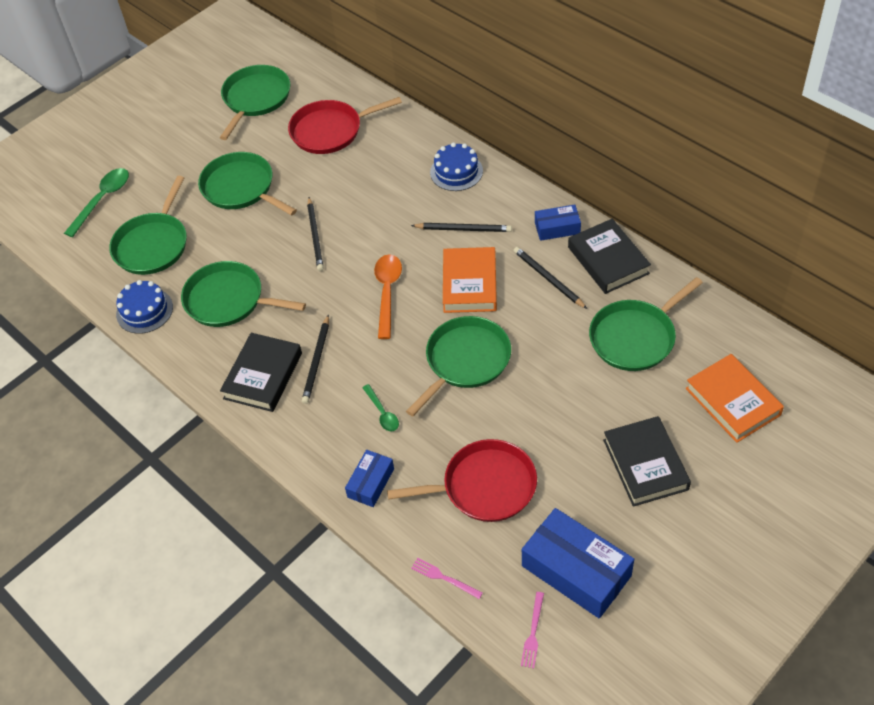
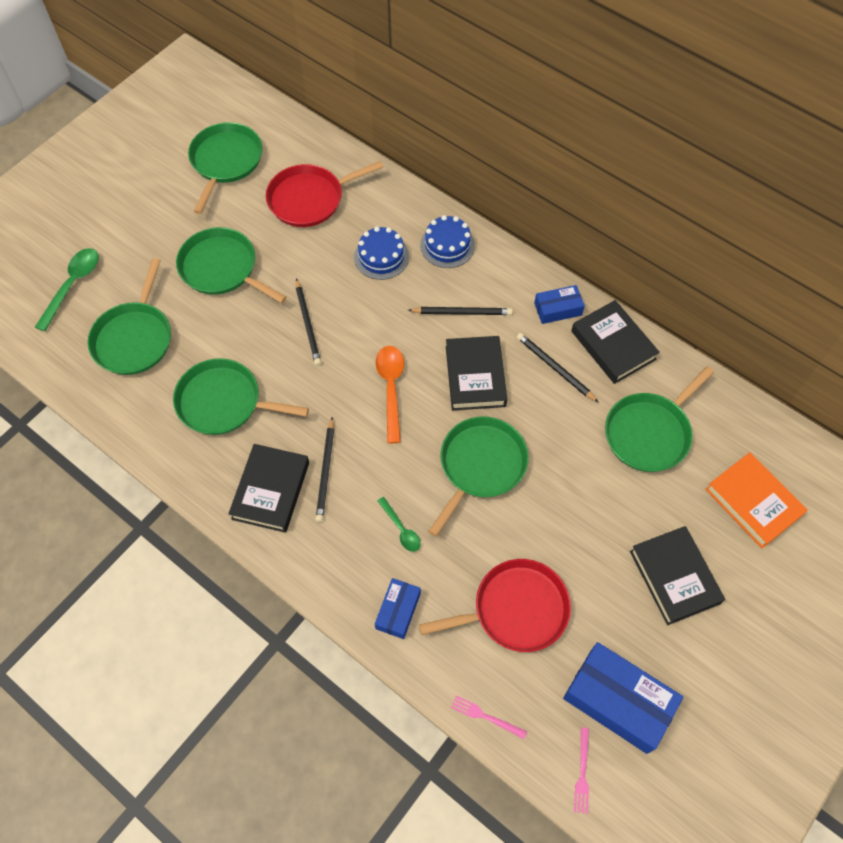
camera: 10 degrees left, 10 degrees up
blue cake [116,280,173,334] -> blue cake moved to [354,227,409,280]
orange book [443,247,497,313] -> black book [446,336,507,411]

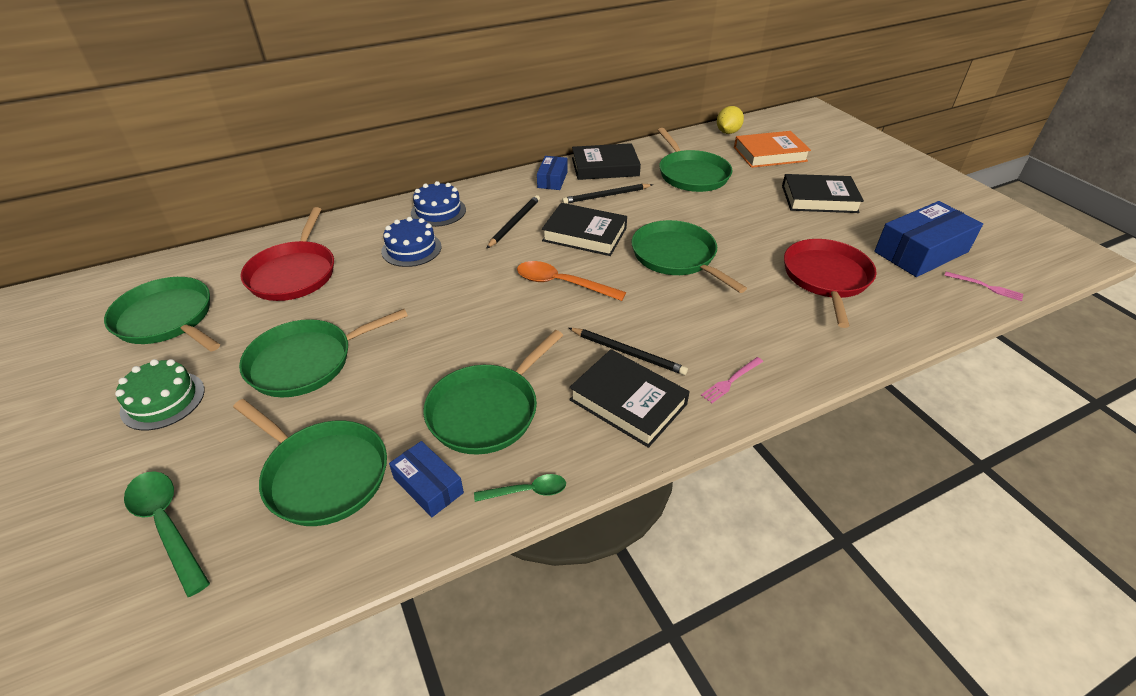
camera: 65 degrees left, 20 degrees down
black pencil [296,278,321,366] -> none
blue box [375,578,421,639] -> blue box moved to [389,441,464,517]
green spoon [378,497,421,552] -> green spoon moved to [474,474,566,502]
pink fork [451,695,527,739] -> pink fork moved to [701,357,763,403]
none -> green cake [115,359,205,430]
none -> yellow lemon [717,106,744,134]

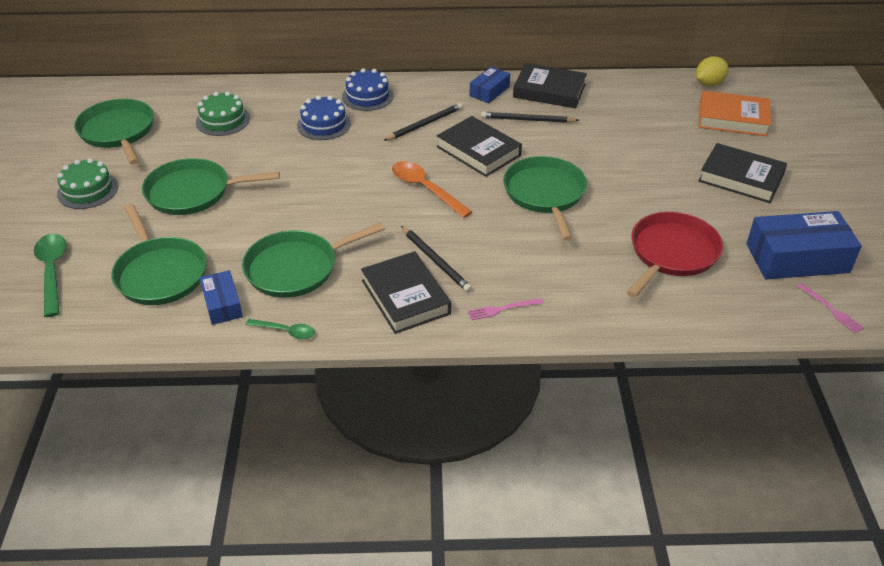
camera: 25 degrees right, 0 degrees up
red pan [240,207,334,301] -> green cake [196,91,250,136]
green pan [658,128,733,192] -> none

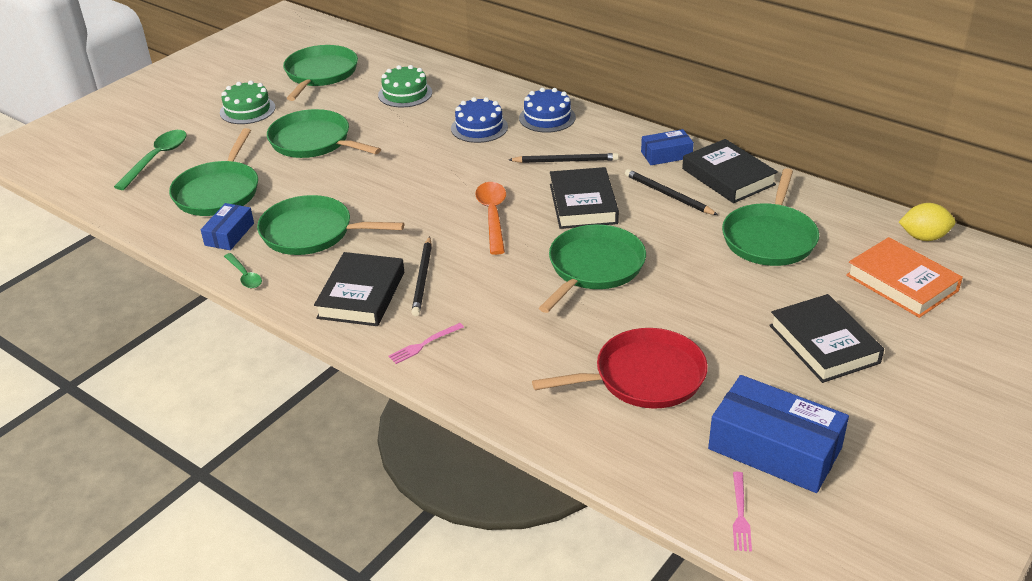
camera: 40 degrees right, 5 degrees down
pink fork [468,298,543,320] -> pink fork turned 60 degrees counterclockwise [389,323,464,364]
none -> green pan [722,168,819,266]

